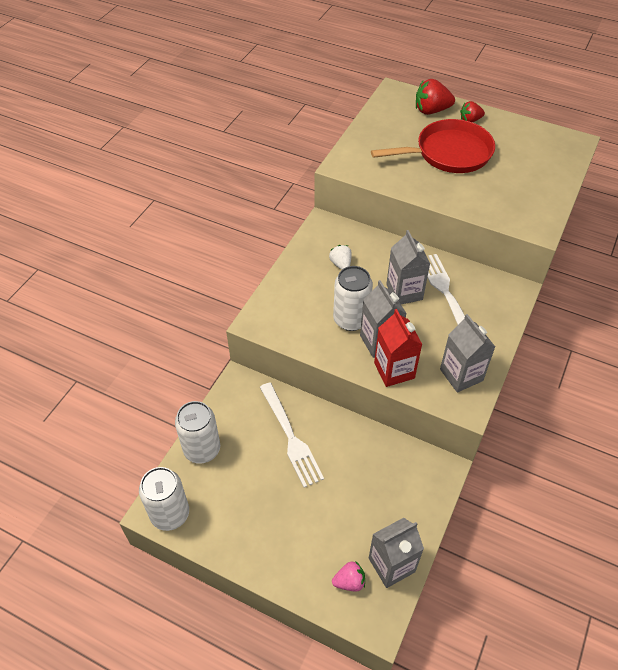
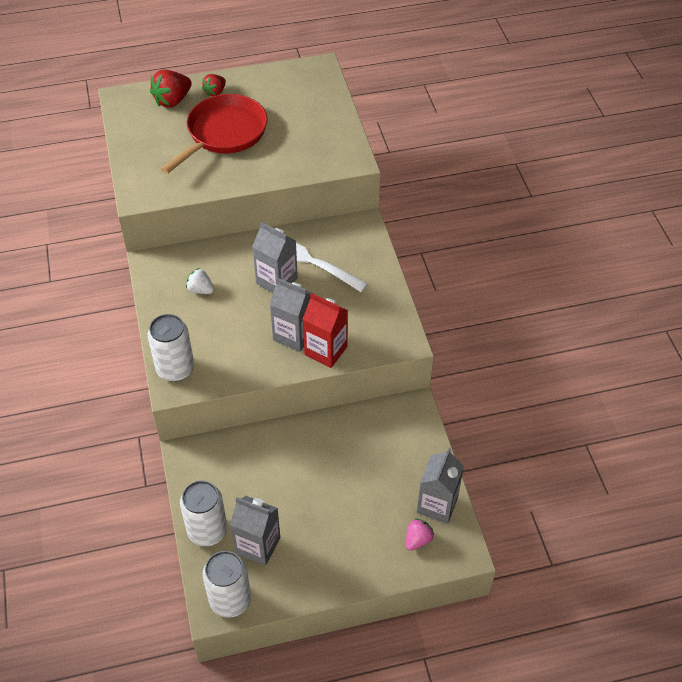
camera: 40 degrees left, 0 degrees up
white fork [260,383,324,488] -> none
white can [333,266,373,331] -> white can moved to [148,314,194,382]
grey carton [440,314,495,392] -> grey carton moved to [230,496,280,566]

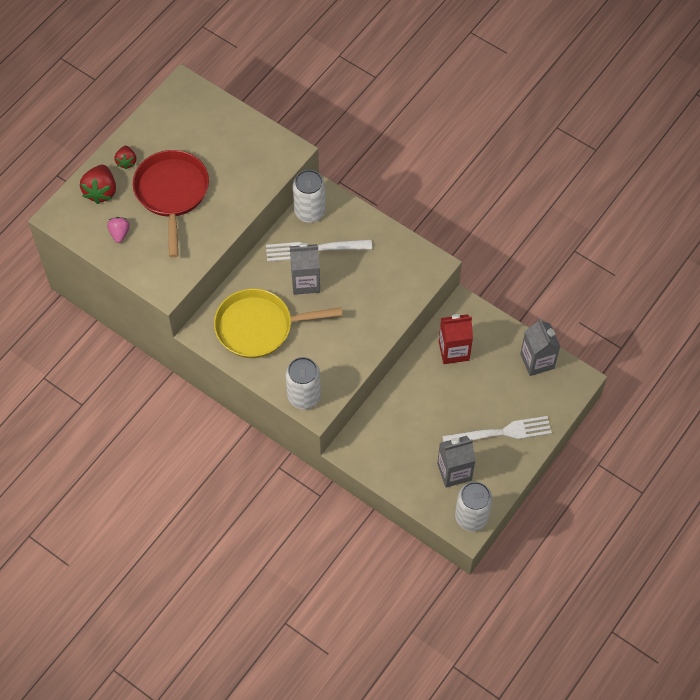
camera: 40 degrees left, 10 degrees up
white can [180,481,227,546] -> white can moved to [293,170,326,223]
white strawberry [186,268,214,294] -> yellow pan [214,289,343,358]
grey carton [270,278,314,352] -> none
red carton [303,293,348,368] -> red carton moved to [439,314,473,364]
pink strawberry [406,518,434,551] -> pink strawberry moved to [107,217,130,243]
none -> white fork [442,416,552,442]

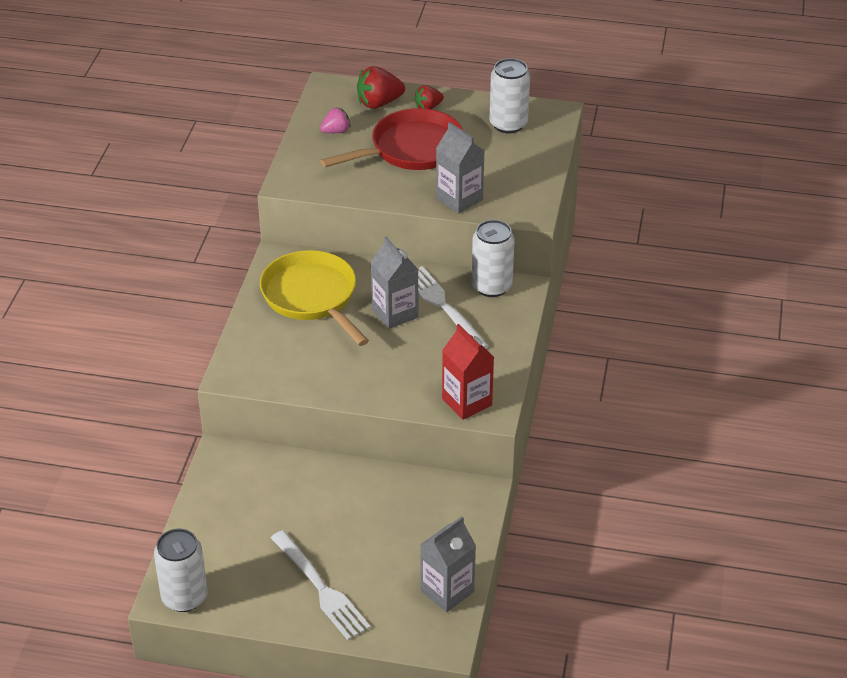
camera: 65 degrees right, 20 degrees down
white can [286,357,321,409] -> white can moved to [489,58,530,134]
grey carton [437,436,476,488] -> grey carton moved to [436,122,485,214]
red carton [439,314,473,364] -> red carton moved to [442,324,494,420]

